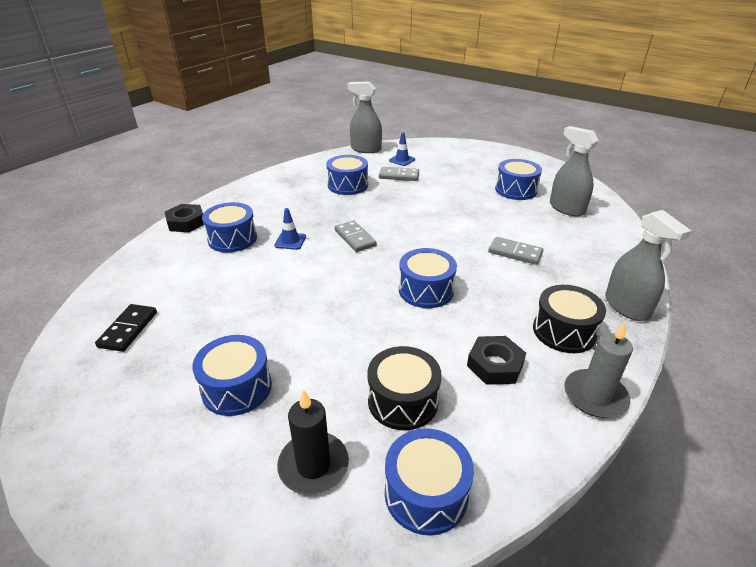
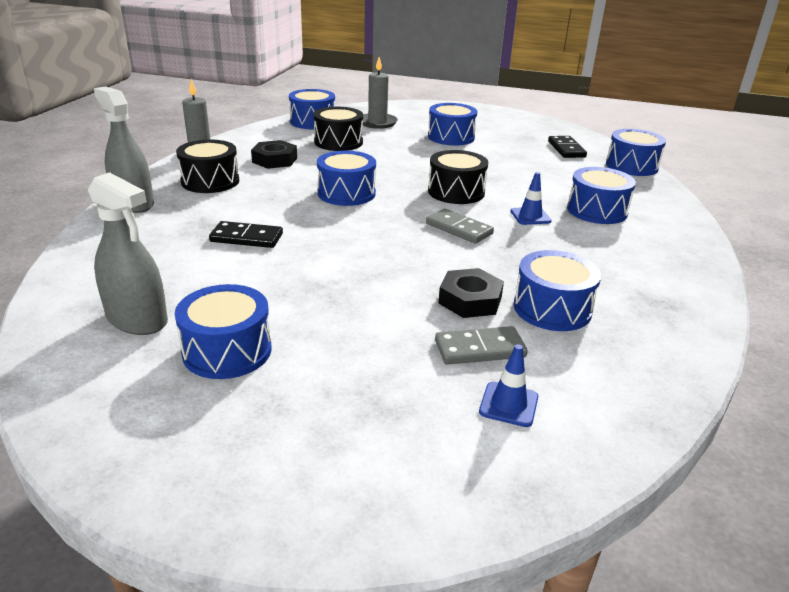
camera: 160 degrees right, 5 degrees down
black nut [165,204,204,232] -> black nut moved to [438,268,504,318]
black candle [277,389,349,495] -> grey candle [363,57,398,129]
grey spray bottle [347,81,382,153] -> none
grey domino [488,237,543,265] -> black domino [209,221,283,248]
none -> black drum [428,150,488,204]
none -> blue drum [606,129,666,176]

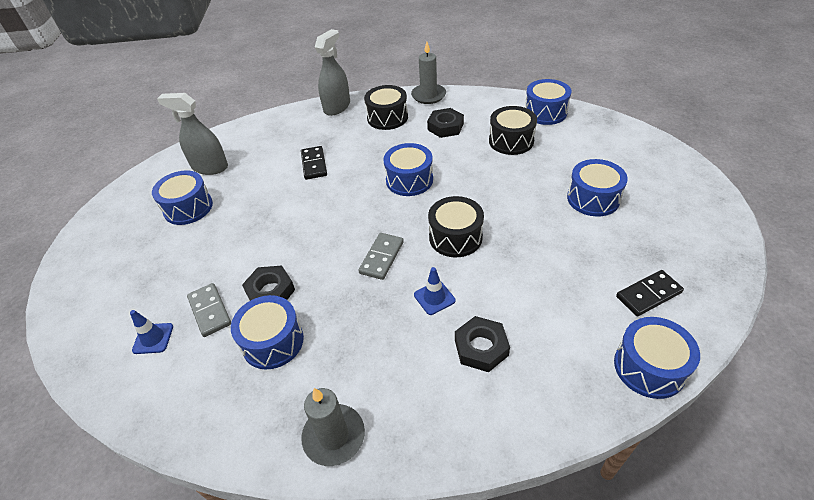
camera: 75 degrees right, 15 degrees up
grey spray bottle [88,172,168,335] -> grey spray bottle turned 90 degrees clockwise [157,93,228,175]
grey candle [363,57,398,129] -> grey candle moved to [301,388,365,466]
blue drum [567,167,636,224] -> black nut [455,316,510,372]

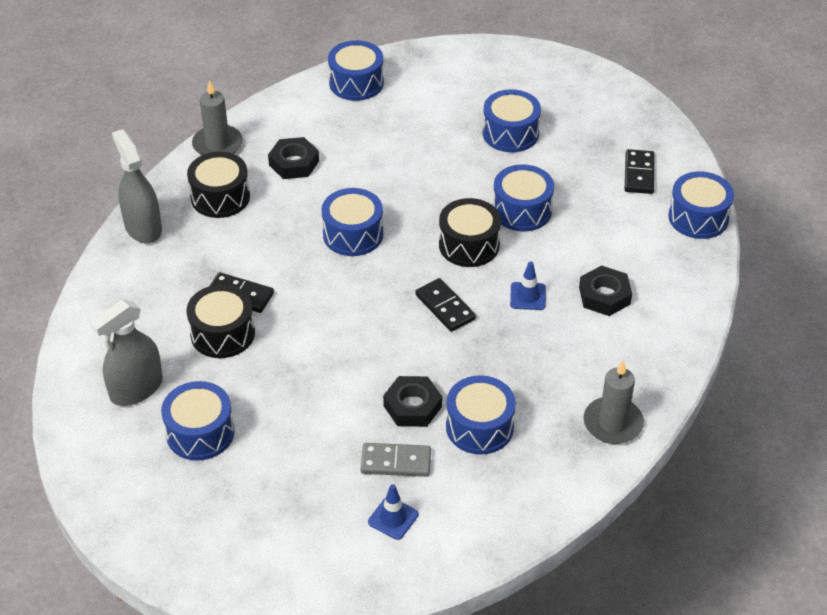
camera: 60 degrees left, 0 degrees up
grey domino [358,233,404,280] -> black domino [415,278,476,332]
black drum [489,106,537,155] -> black drum moved to [186,284,255,358]
none -> blue drum [493,164,554,231]

